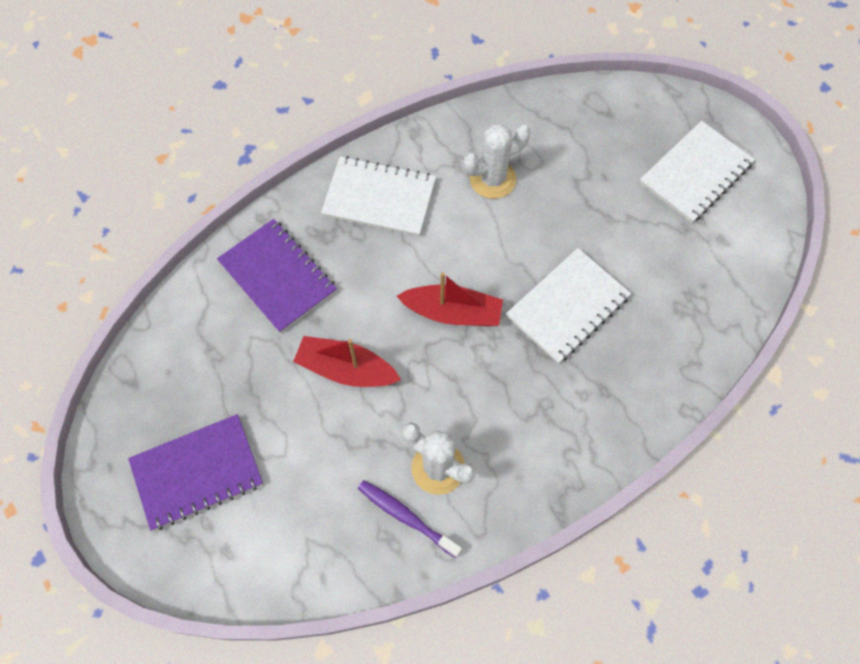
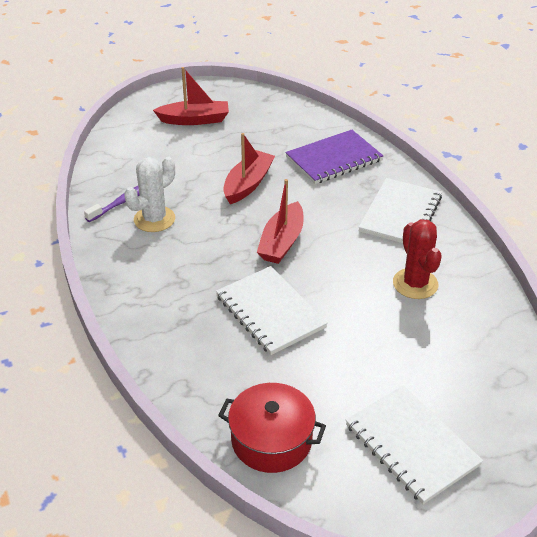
camera: 100 degrees right, 25 degrees down
purple notebook [128,414,263,531] -> red boat [153,67,229,125]
white cactus [463,124,531,199] -> red cactus [393,219,442,299]
none -> red pot [218,383,326,473]

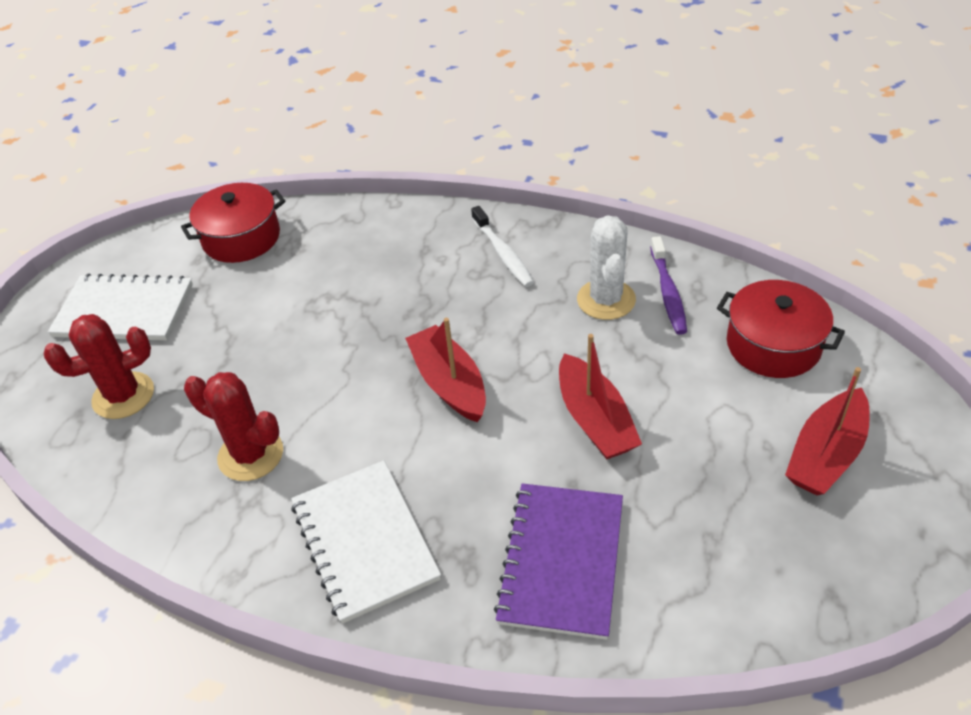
camera: 135 degrees right, 5 degrees up
white notebook [216,266,328,355] -> none
none -> red cactus [44,314,154,419]
none -> white toothbrush [471,206,534,287]
none -> red pot [717,280,845,378]

